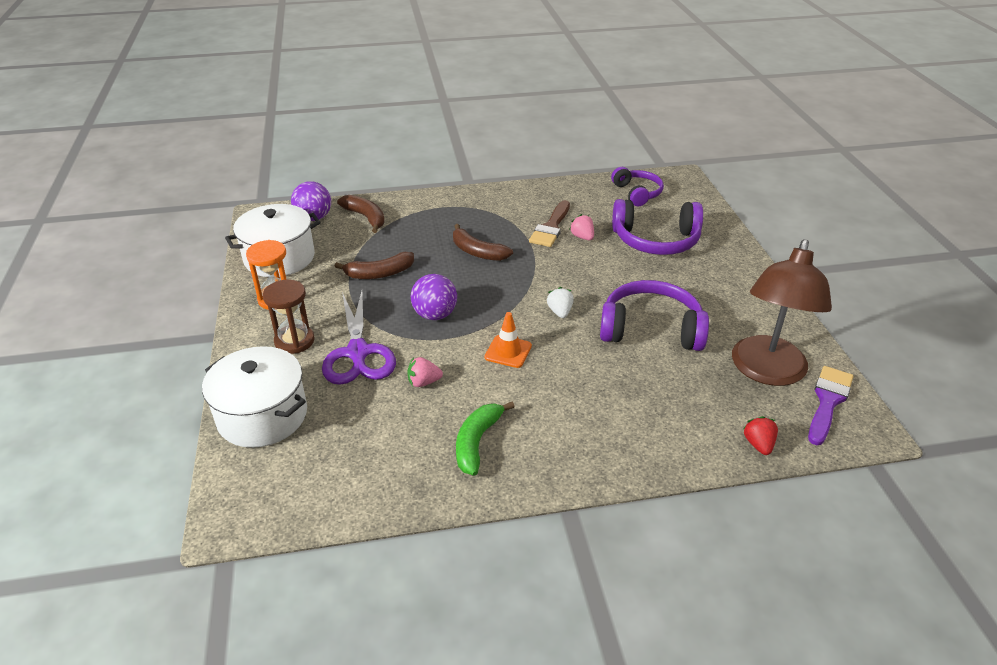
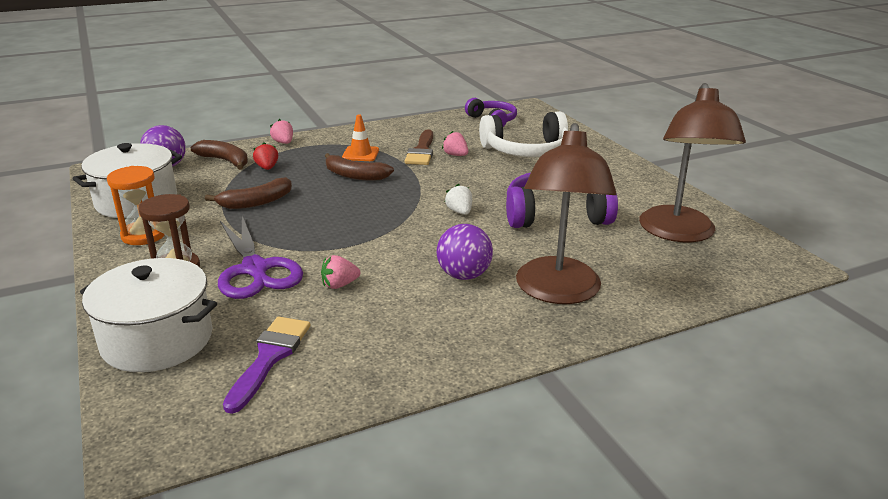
camera: 15 degrees left, 10 degrees down
purple ball [411,274,457,320] -> purple ball moved to [437,224,493,280]
green banana [456,402,515,476] -> none
orange traffic cone [485,312,532,368] -> orange traffic cone moved to [342,115,379,161]
purple headphones [612,199,703,255] -> white headphones [479,111,568,157]
red strawberry [743,416,778,455] -> red strawberry moved to [253,142,278,170]
purple brush [808,366,853,445] -> purple brush moved to [223,317,310,414]
none -> pink strawberry [270,119,293,144]
none -> brown lamp [516,123,617,304]

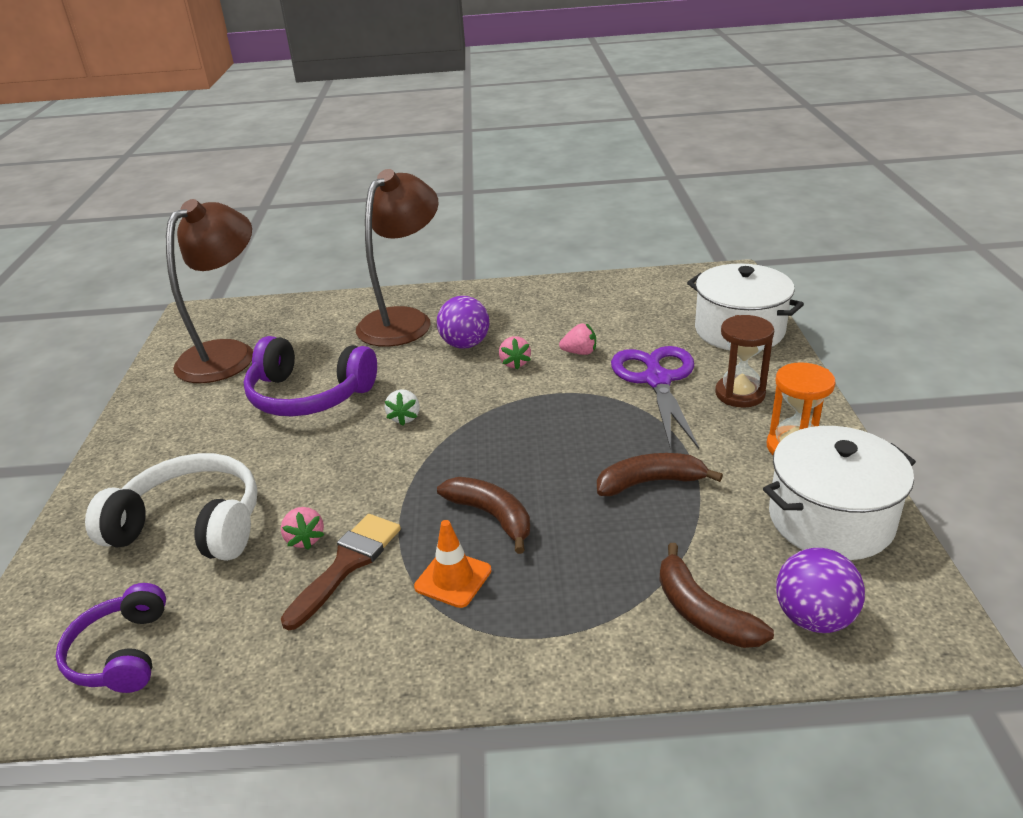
camera: 155 degrees left, 5 degrees up
purple brush [223,317,310,414] -> none
red strawberry [253,142,278,170] -> none
pink strawberry [270,119,293,144] -> pink strawberry moved to [499,336,531,370]

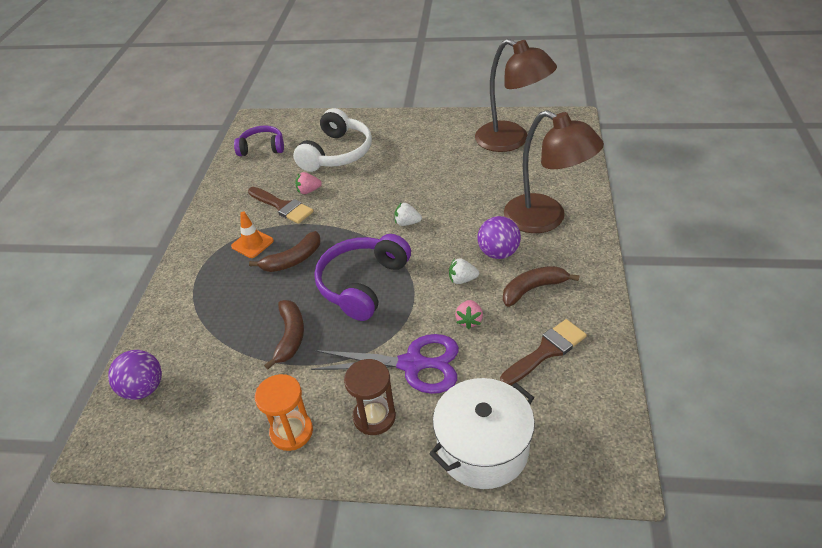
camera: 100 degrees right, 10 degrees up
purple headphones [244,336,377,417] -> purple headphones moved to [314,234,411,321]
pink strawberry [499,336,531,370] -> white strawberry [449,258,479,284]
brown banana [659,543,774,648] -> brown banana moved to [503,266,580,307]
white pot [763,426,916,560] -> none
none -> brown brush [500,319,587,385]

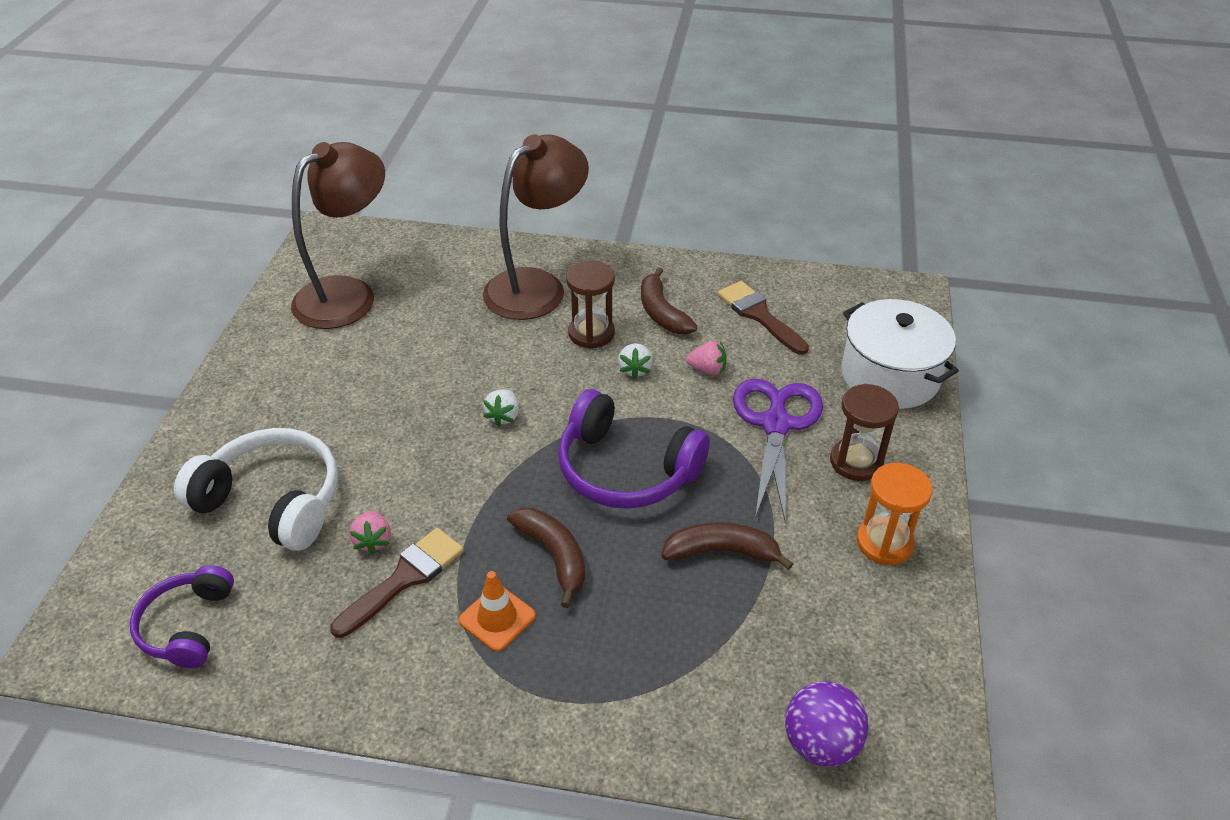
camera: 90 degrees left, 0 degrees up
purple ball [478,216,521,259] -> brown hourglass [566,261,615,349]

